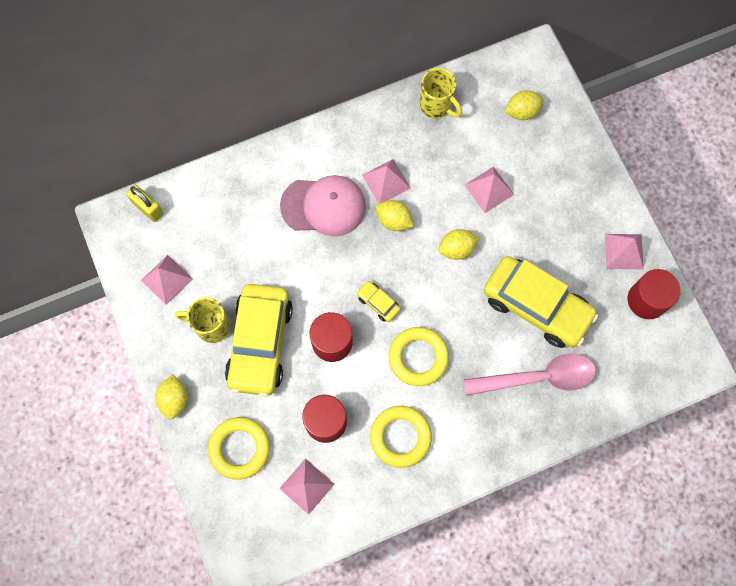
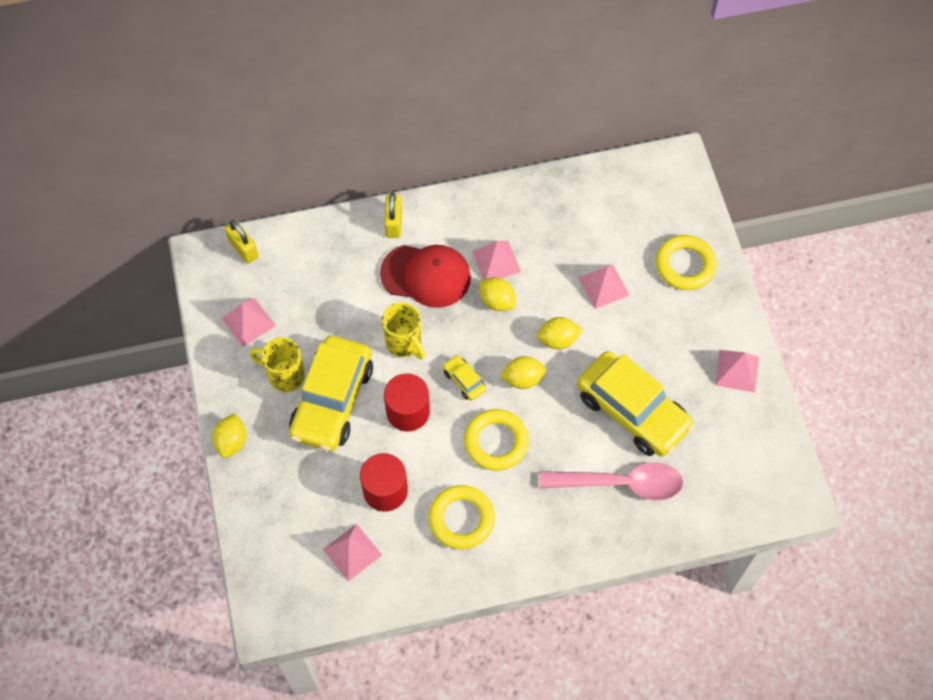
camera: 10 degrees right, 10 degrees down
yellow ring [208,417,270,480] -> yellow ring moved to [656,235,717,290]
pink cap [280,175,366,237] -> red cap [380,245,471,308]
yellow mug [420,68,462,119] -> yellow mug moved to [382,302,425,359]
yellow lemon [505,90,544,120] -> yellow lemon moved to [500,356,546,389]
red cylinder [627,269,681,319] -> none
none -> yellow padlock [384,192,402,238]

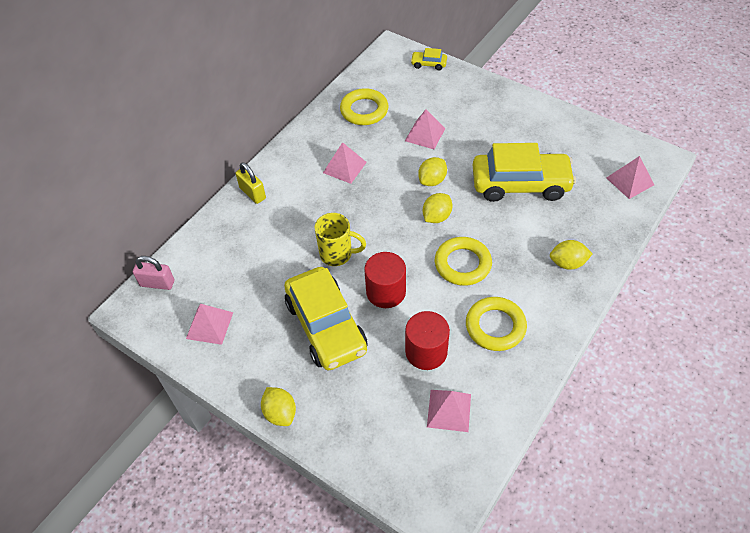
camera: 40 degrees left, 10 degrees down
yellow padlock [225,220,259,264] -> pink padlock [133,256,174,290]
yellow mug [250,337,305,392] -> none
red cap [380,245,471,308] -> none
yellow car [443,355,486,401] -> yellow car moved to [411,48,447,70]
yellow lemon [479,277,516,311] -> yellow lemon moved to [550,240,593,270]
pink spoon [539,462,683,500] -> none
yellow ring [656,235,717,290] -> yellow ring moved to [340,88,388,125]
pink pyramid [715,350,759,392] -> pink pyramid moved to [606,156,654,199]

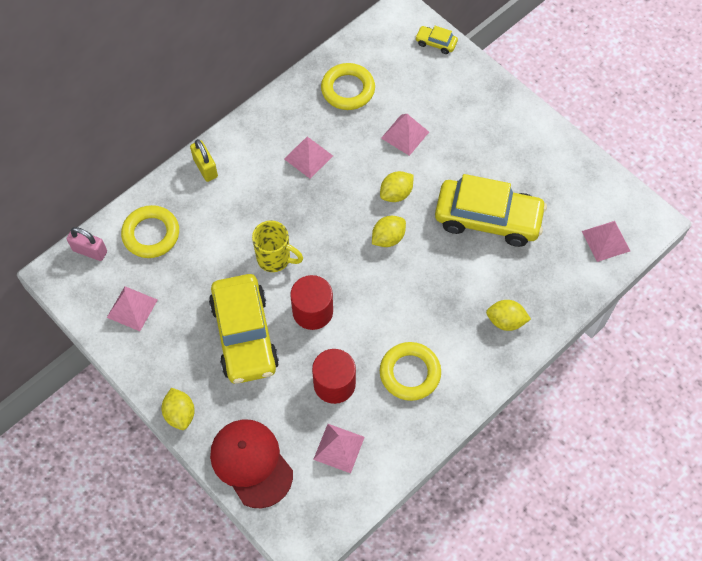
camera: 10 degrees right, 10 degrees up
yellow ring [435,237,492,286] -> yellow ring moved to [121,205,179,258]
none -> red cap [210,419,293,509]

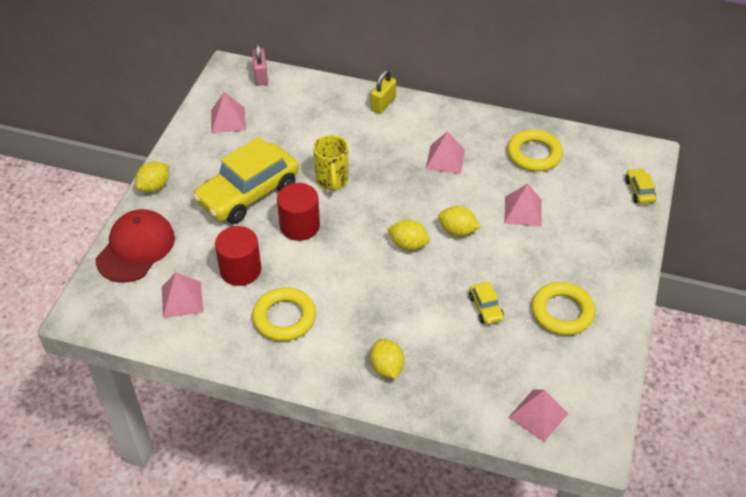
camera: 60 degrees right, 15 degrees down
yellow ring [121,205,179,258] -> yellow ring moved to [532,282,595,335]
yellow car [435,174,547,247] -> yellow car [469,282,504,325], size x0.42

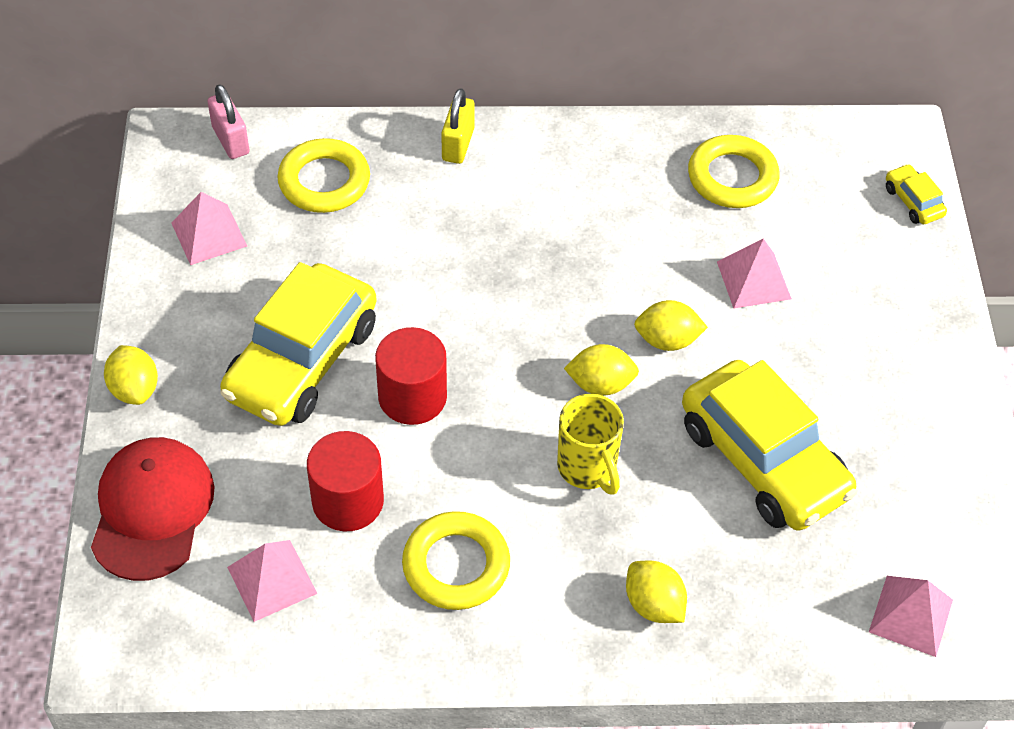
camera: 20 degrees left, 5 degrees up
yellow lemon [135,161,169,192] -> yellow lemon turned 45 degrees counterclockwise [104,345,158,405]
yellow mug [313,135,348,191] -> yellow mug moved to [557,394,624,495]
pink pyramid [426,131,465,174] -> none
yellow car [469,282,504,325] -> yellow car [682,360,857,531], size x2.39
yellow ring [532,282,595,335] -> yellow ring moved to [277,138,370,213]

